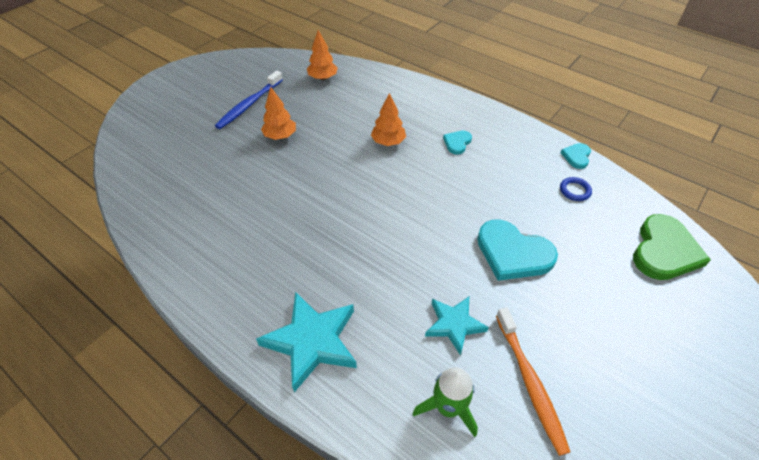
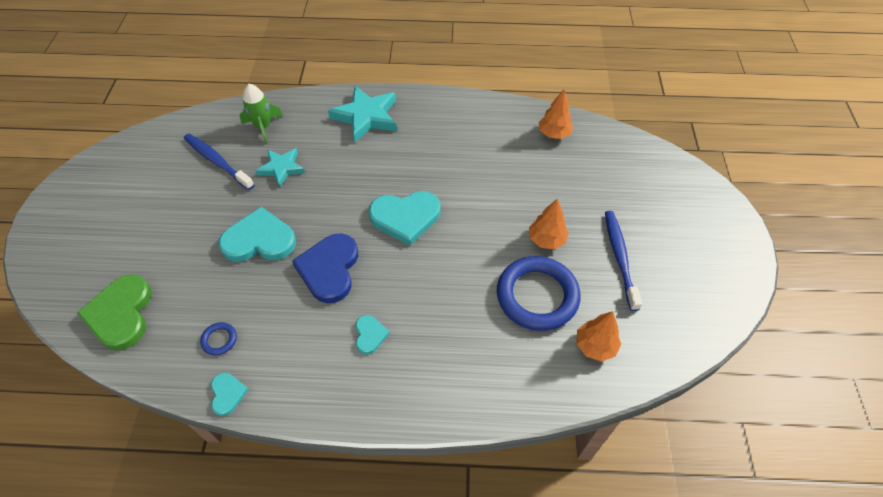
camera: 145 degrees right, 5 degrees up
orange tree [371,93,406,146] -> orange tree moved to [539,89,574,139]
orange toothbrush [496,307,570,456] -> blue toothbrush [184,134,254,190]
none -> blue heart [292,233,358,303]
none -> turquoise heart [369,191,440,246]
none -> blue ring [497,256,580,331]

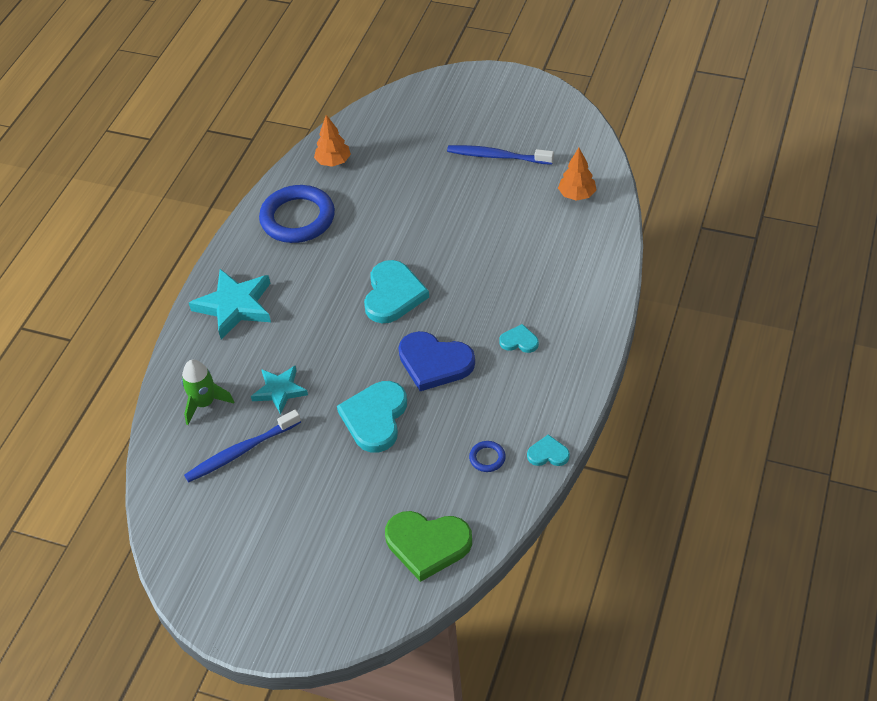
camera: 70 degrees left, 5 degrees down
blue ring [497,256,580,331] -> blue ring moved to [259,185,335,243]
orange tree [529,199,569,249] -> none

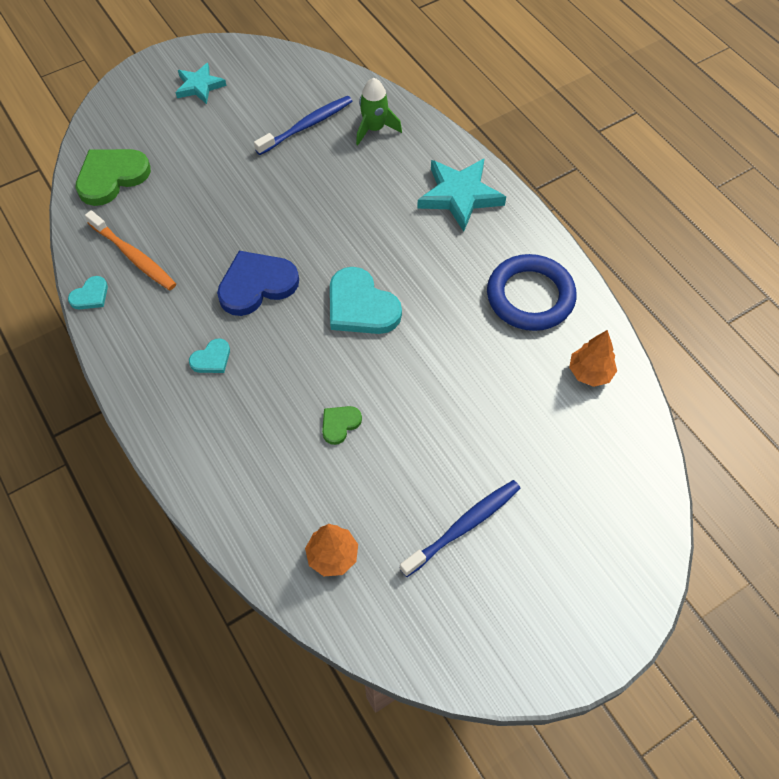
camera: 125 degrees right, 10 degrees up
blue toothbrush [184,410,301,482] -> blue toothbrush turned 45 degrees clockwise [254,96,352,155]
turquoise star [251,366,308,415] -> turquoise star moved to [176,63,226,104]
turquoise heart [337,381,407,453] -> none
blue ring [469,441,506,472] -> orange toothbrush [85,210,176,290]
none -> green heart [322,406,362,445]

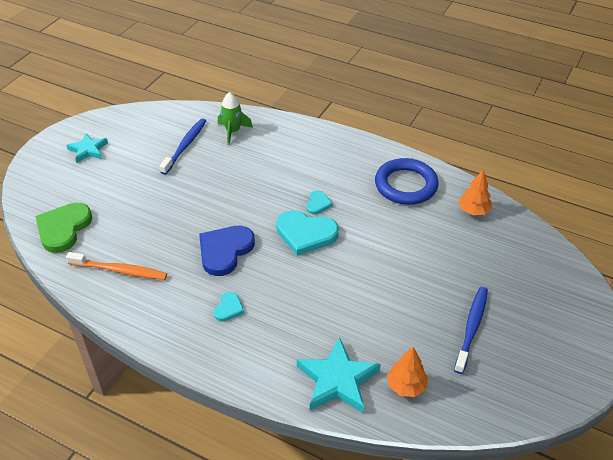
camera: 30 degrees left, 15 degrees down
turquoise heart [68,276,108,309] -> turquoise heart moved to [307,190,333,214]
green heart [322,406,362,445] -> none
turquoise star [417,158,506,232] -> turquoise star moved to [297,337,381,413]

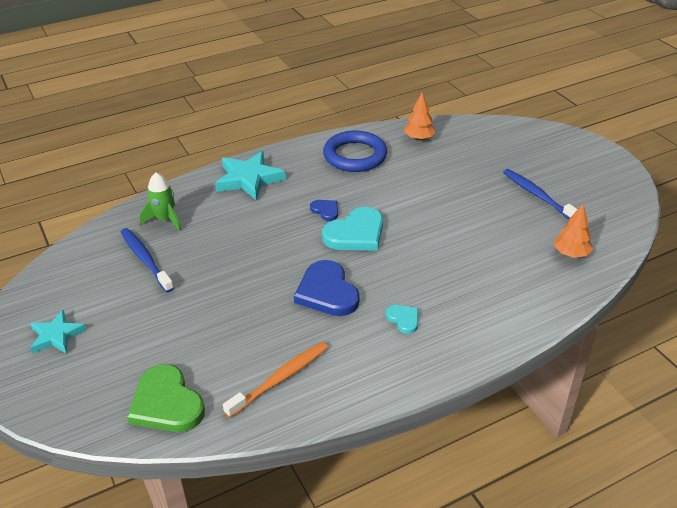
camera: 55 degrees left, 5 degrees down
turquoise star [297,337,381,413] -> turquoise star moved to [215,151,286,201]
turquoise heart [307,190,333,214] -> blue heart [310,200,338,221]

